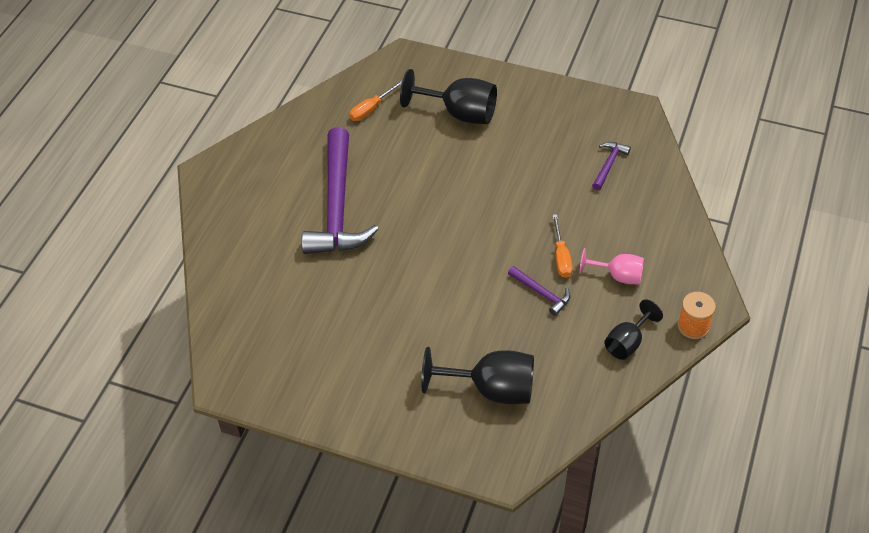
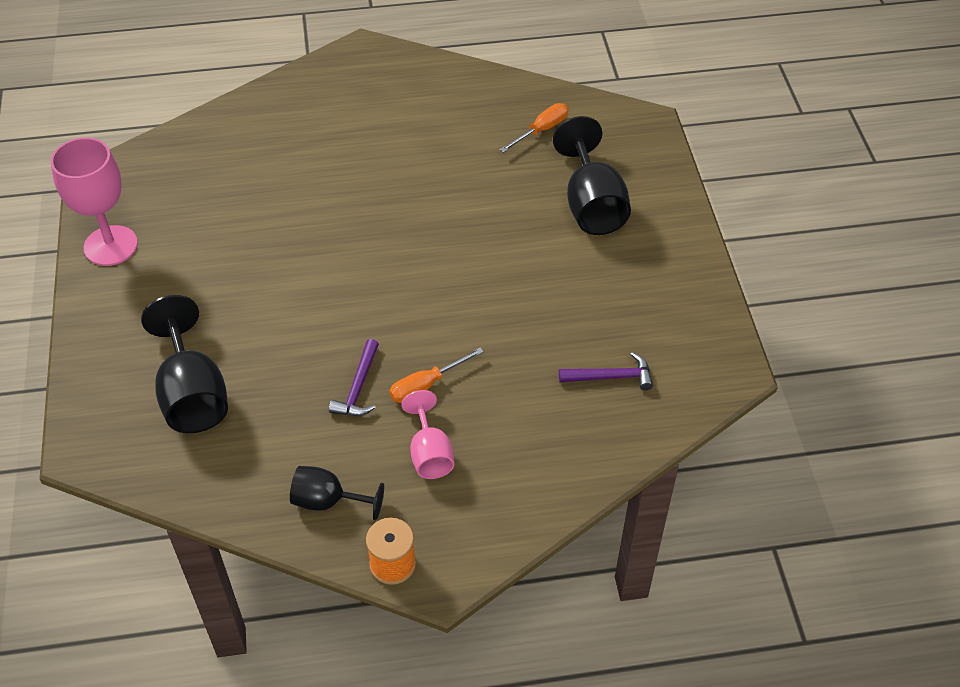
camera: 60 degrees right, 0 degrees up
purple hammer [302,127,379,254] -> none
orange screwdriver [349,80,402,121] -> orange screwdriver turned 120 degrees clockwise [500,103,568,153]
none -> pink goblet [51,137,138,266]

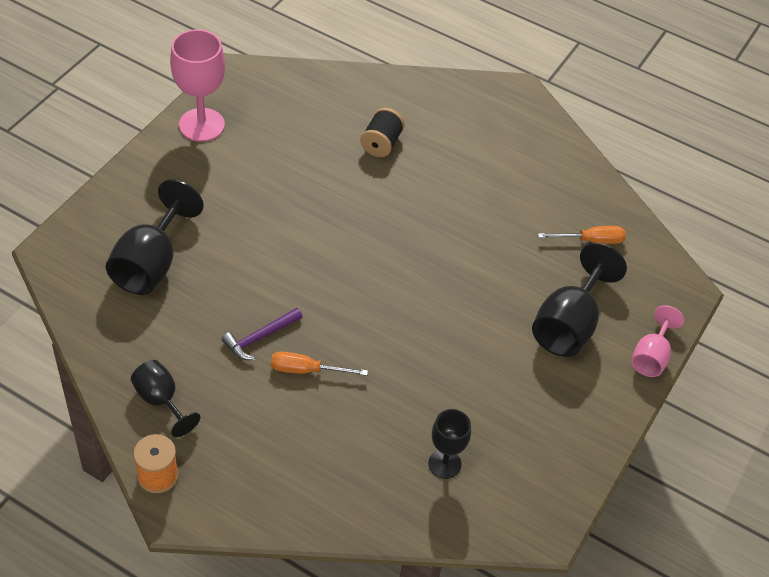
camera: 35 degrees right, 0 degrees up
pink goblet [401,390,454,479] -> pink goblet moved to [631,305,684,377]
purple hammer [559,352,653,390] -> black goblet [428,409,471,479]
none -> black spool [360,108,405,157]

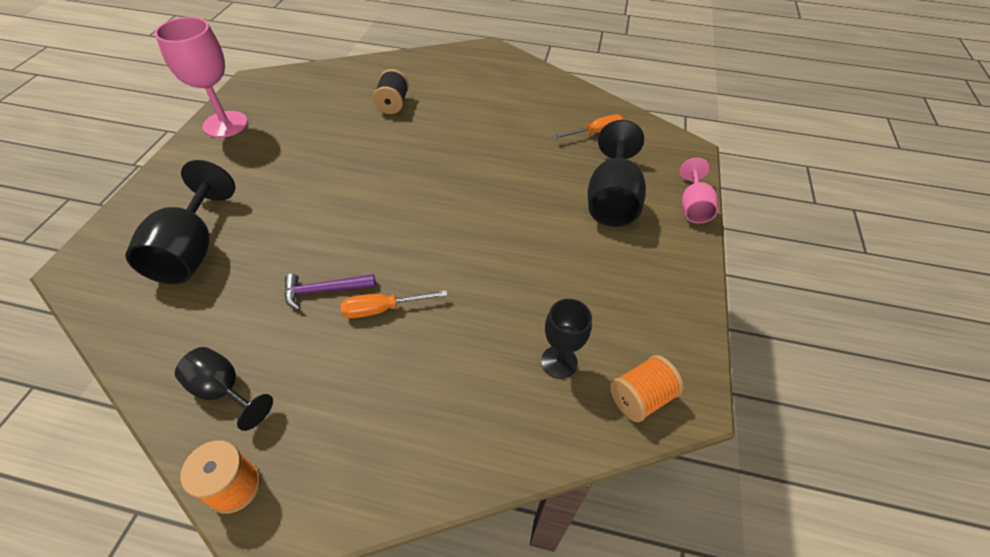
camera: 15 degrees left, 0 degrees up
purple hammer [222,308,302,360] -> purple hammer turned 45 degrees clockwise [285,274,376,310]
none -> orange spool [610,355,684,422]

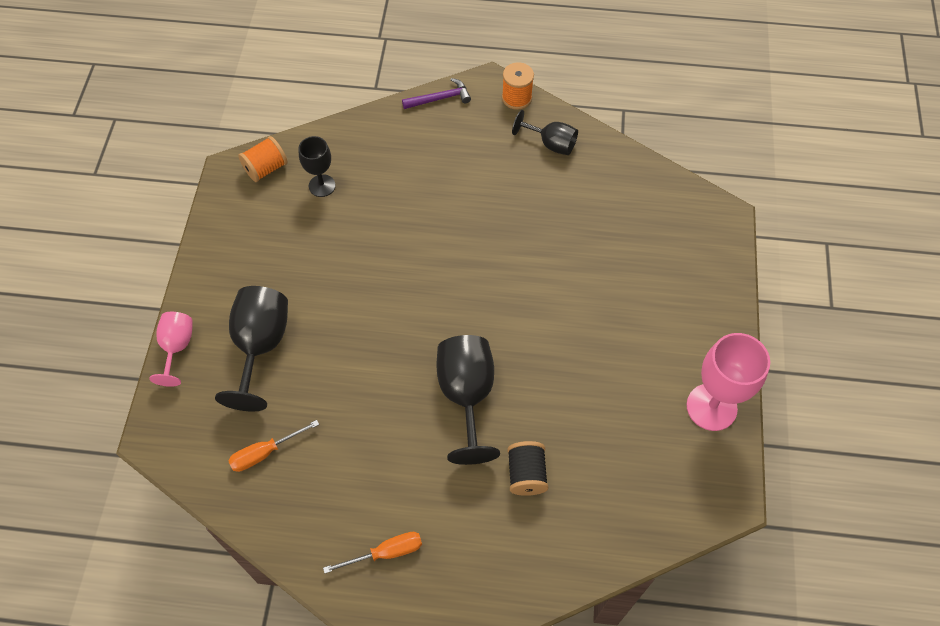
camera: 175 degrees right, 10 degrees up
black goblet [125,160,236,284] -> black goblet moved to [436,335,500,465]
purple hammer [285,274,376,310] -> purple hammer moved to [402,78,471,109]
orange screwdriver [340,290,448,318] -> orange screwdriver moved to [323,532,422,574]

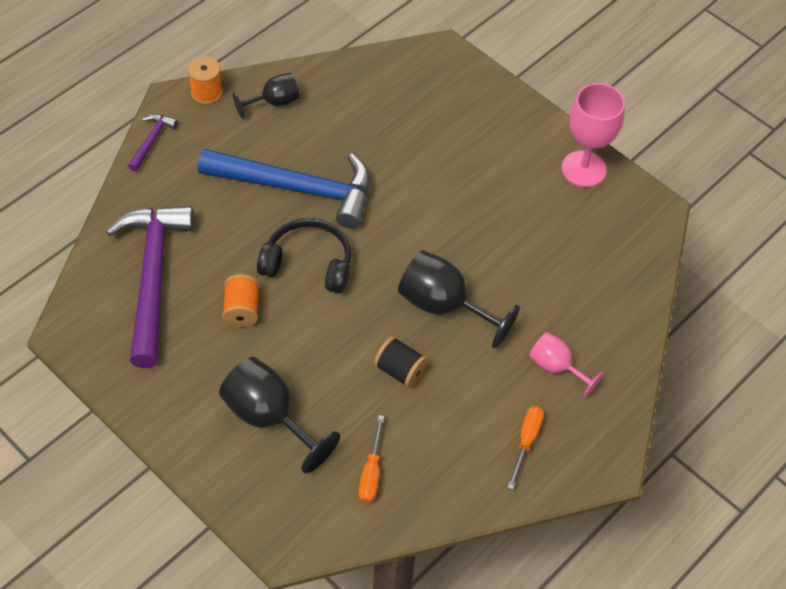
camera: 55 degrees left, 5 degrees down
pink goblet [149,312,192,387] -> pink goblet moved to [529,332,603,398]
orange spool [238,136,288,182] -> orange spool moved to [222,274,260,327]
black goblet [299,136,336,197] -> purple hammer [106,206,194,368]
black spool [507,441,548,496] -> black spool moved to [374,336,428,388]
none -> blue hammer [198,149,370,229]
none -> black headphones [257,218,351,294]

